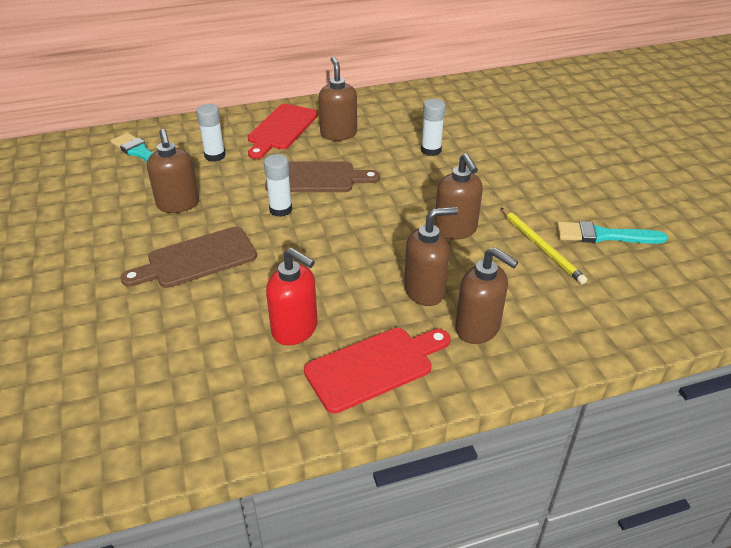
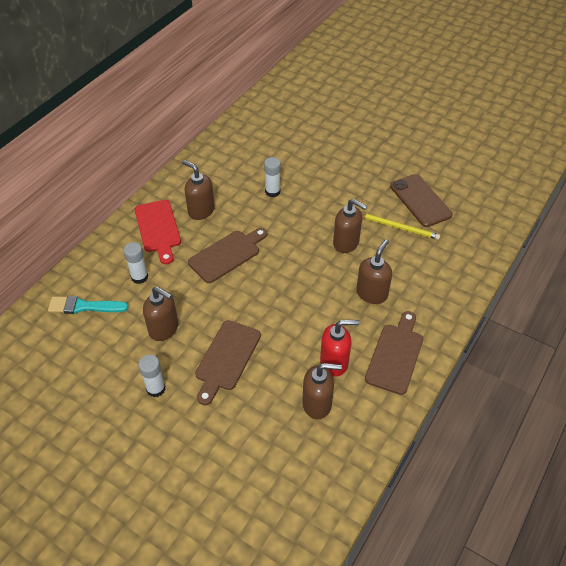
camera: 40 degrees left, 10 degrees up
white glue stick [264,154,292,217] -> white glue stick moved to [138,355,166,397]
red cutting board [304,328,450,413] -> brown cutting board [365,311,423,395]
brown soap dispenser [455,247,518,344] -> brown soap dispenser moved to [302,363,342,419]
turquoise brush [557,221,668,244] -> brown phone [390,174,453,227]

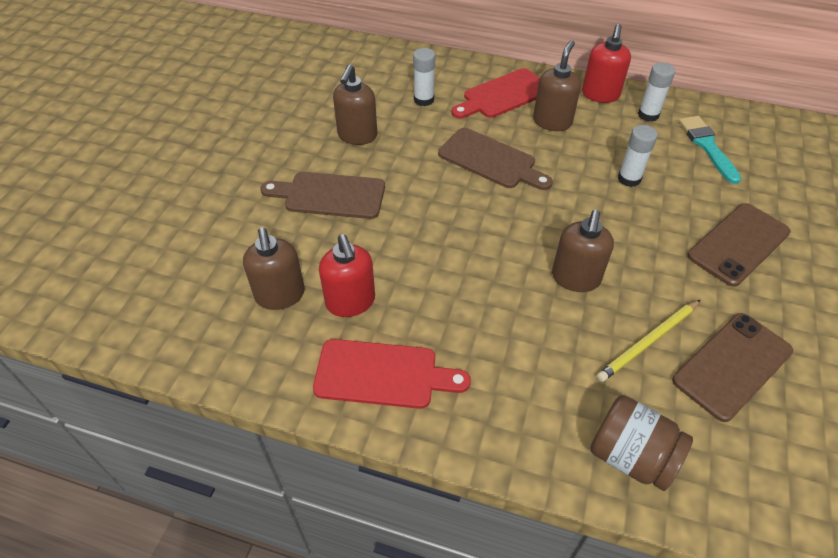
camera: 75 degrees right, 0 degrees up
turquoise brush [48,296,129,314] -> turquoise brush moved to [679,116,741,184]
white glue stick [138,355,166,397] -> white glue stick moved to [638,63,675,122]
brown soap dispenser [356,239,392,304] -> none
yellow pencil [362,213,440,240] -> yellow pencil turned 45 degrees clockwise [597,300,700,382]
brown cutting board [365,311,423,395] -> red cutting board [313,339,471,409]
none -> red soap dispenser [582,24,631,103]
none -> brown jar [590,395,693,491]
none -> brown phone [687,203,791,287]

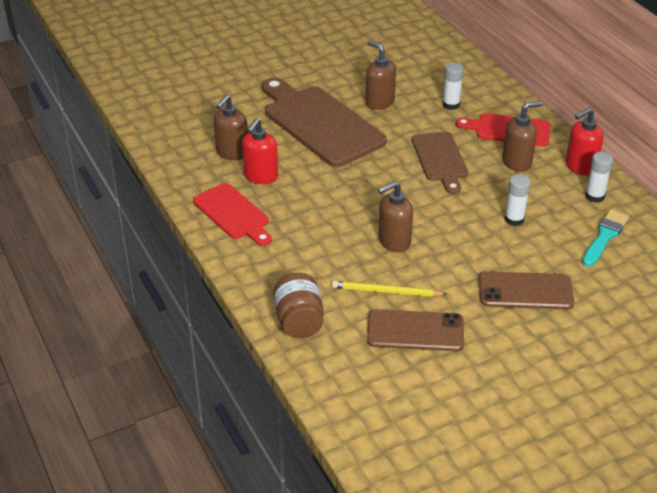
camera: 45 degrees right, 10 degrees down
brown cutting board [261,172,385,219] -> brown cutting board [262,78,387,167], size x1.72
brown soap dispenser [333,64,377,145] -> brown soap dispenser turned 75 degrees clockwise [365,40,396,110]

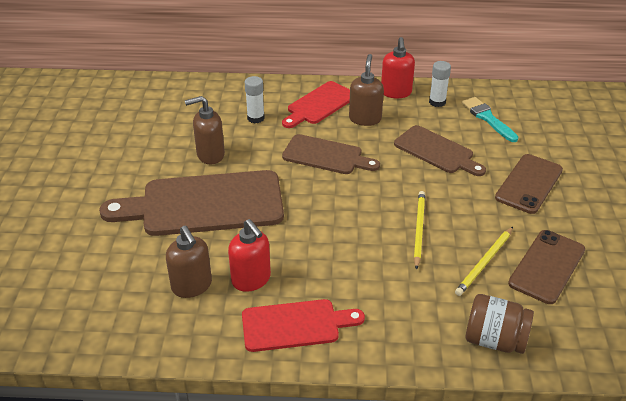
camera: 60 degrees left, 0 degrees up
brown soap dispenser [378,181,413,252] -> yellow pencil [414,191,425,270]
white glue stick [504,174,531,226] -> brown cutting board [394,125,486,176]

